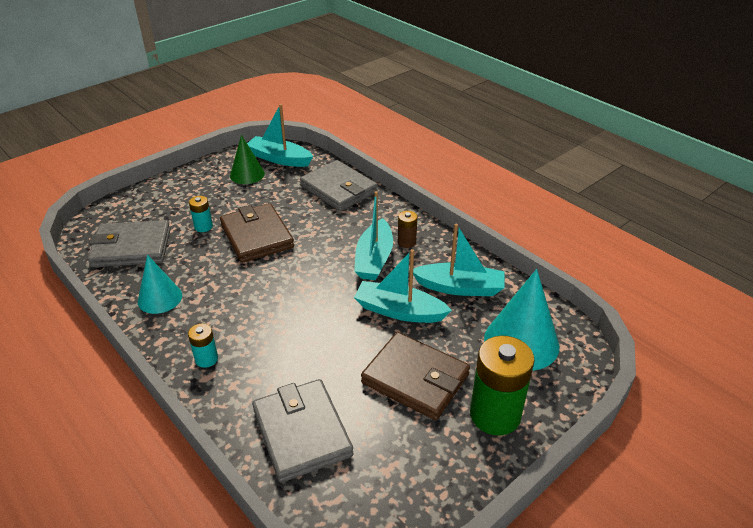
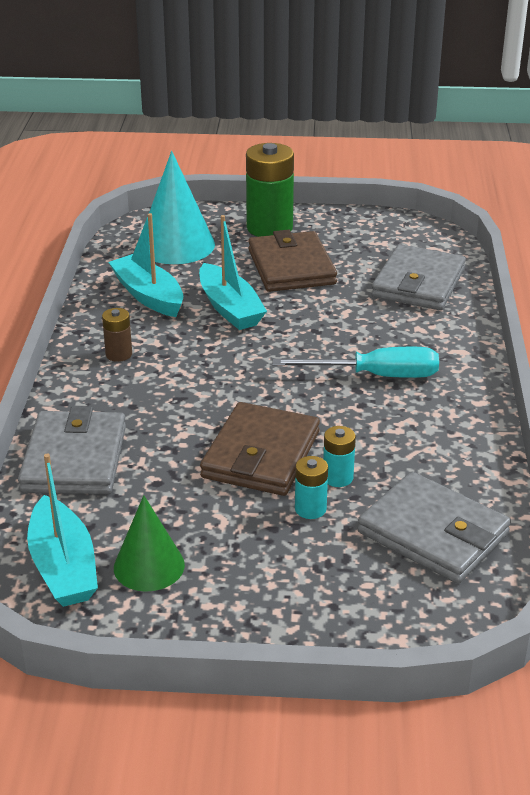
camera: 135 degrees left, 5 degrees down
turquoise cone [138,255,182,314] -> none
turquoise battery [188,323,218,368] -> turquoise battery moved to [323,426,356,487]
turquoise boat [354,191,393,280] -> none
none -> turquoise screwdriver [273,347,439,378]

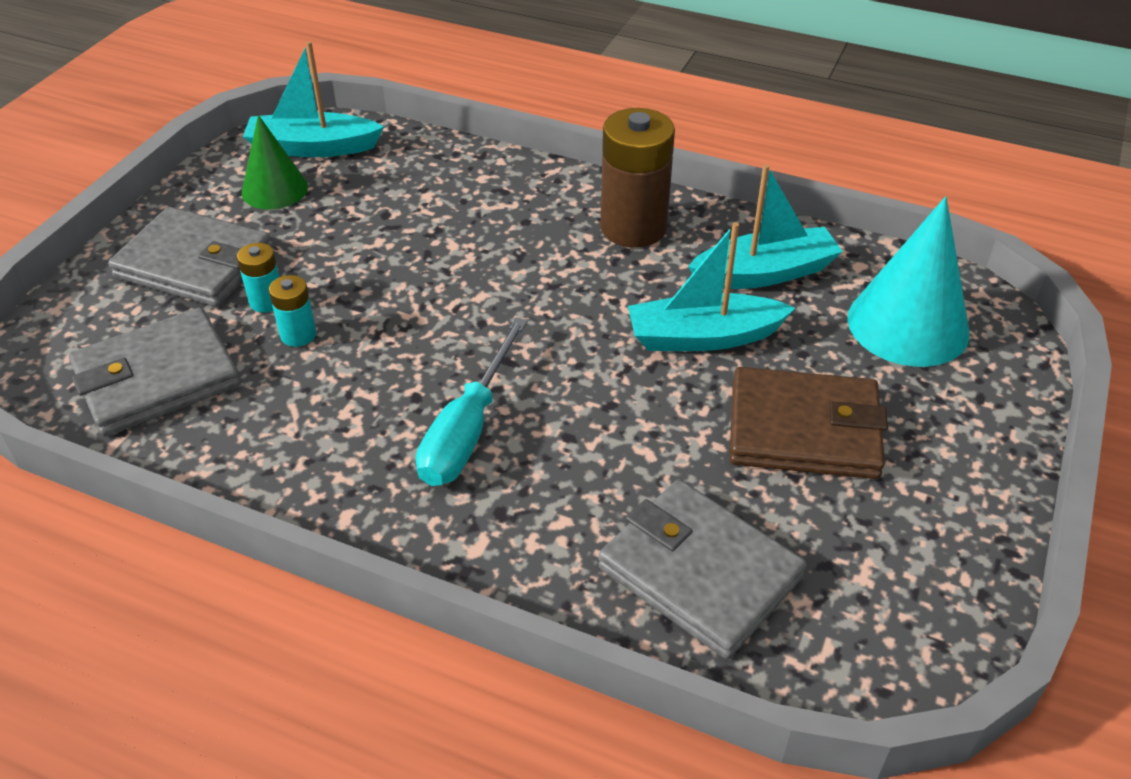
camera: 110 degrees right, 10 degrees up
grey wallet [18,406,126,494] -> grey wallet moved to [108,207,273,307]
brown battery [102,308,132,362] -> brown battery [600,108,675,248], size x2.06
brown wallet [200,402,320,496] -> none
green battery [246,143,294,237] -> none

